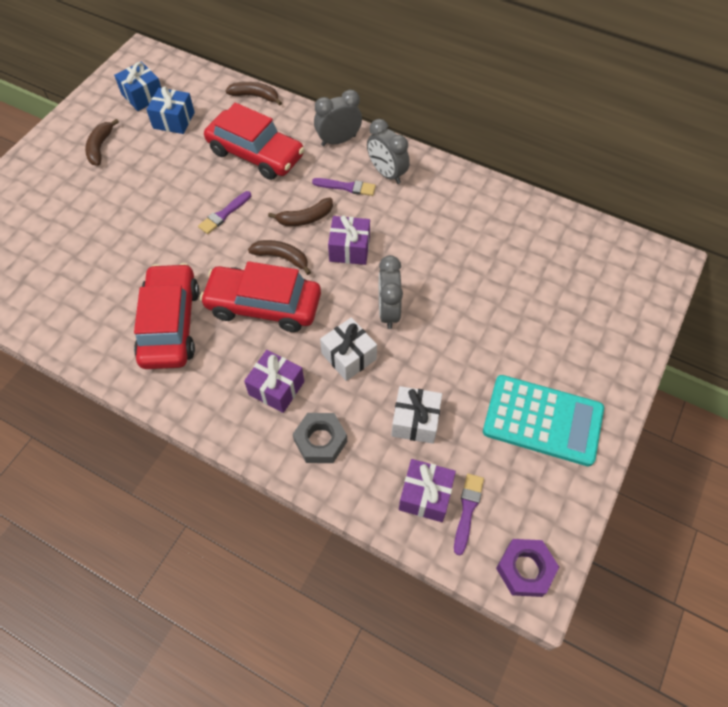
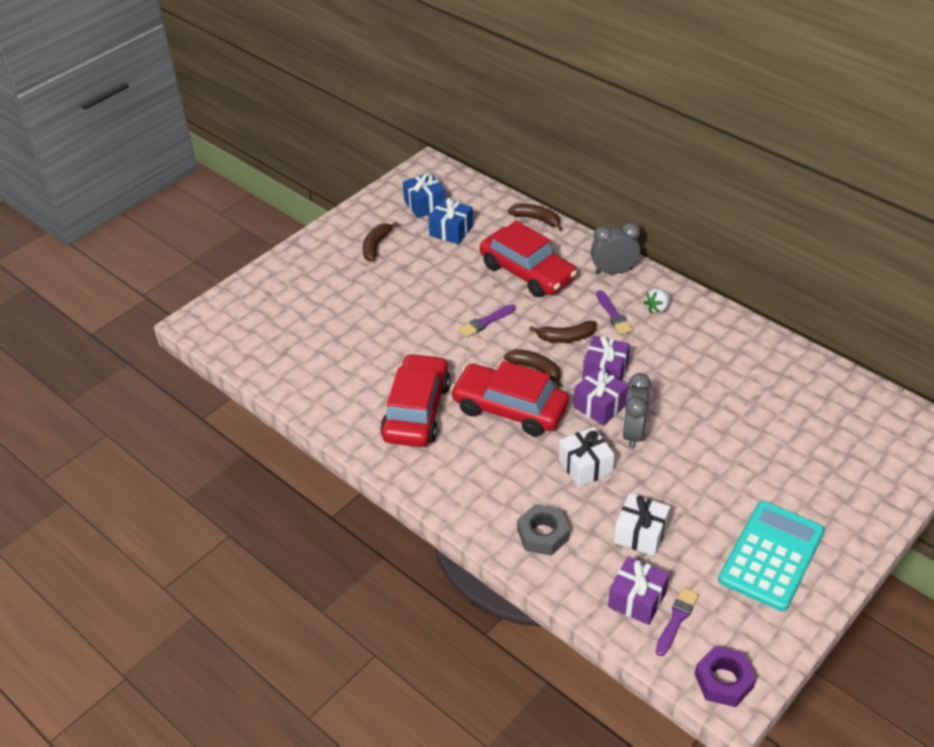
camera: 15 degrees right, 15 degrees down
purple gift [244,350,304,413] -> purple gift moved to [573,367,629,426]
purple brush [312,178,376,196] -> purple brush turned 45 degrees clockwise [596,290,633,335]
grey clock [367,119,410,184] -> white strawberry [644,289,671,313]
turquoise calculator [483,375,604,466] -> turquoise calculator turned 90 degrees counterclockwise [718,501,825,611]

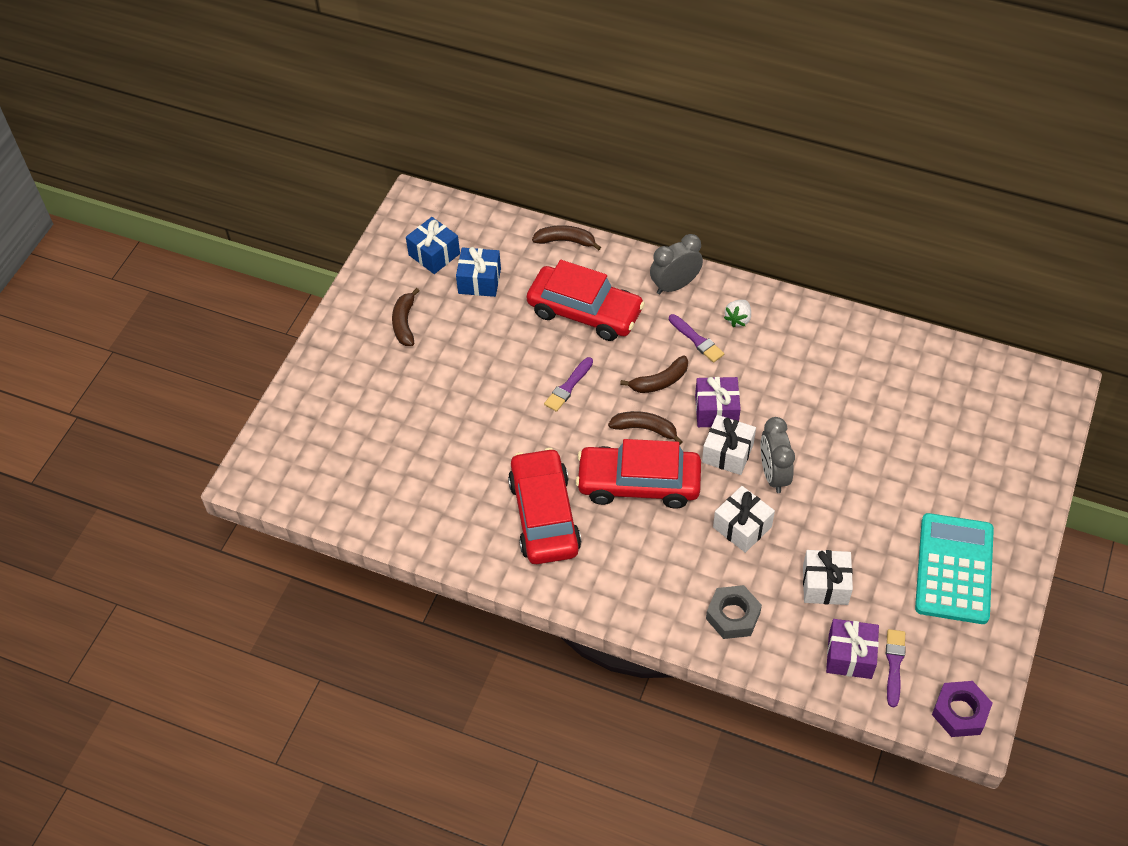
camera: 20 degrees left, 10 degrees up
purple gift [573,367,629,426] -> white gift [702,415,756,475]

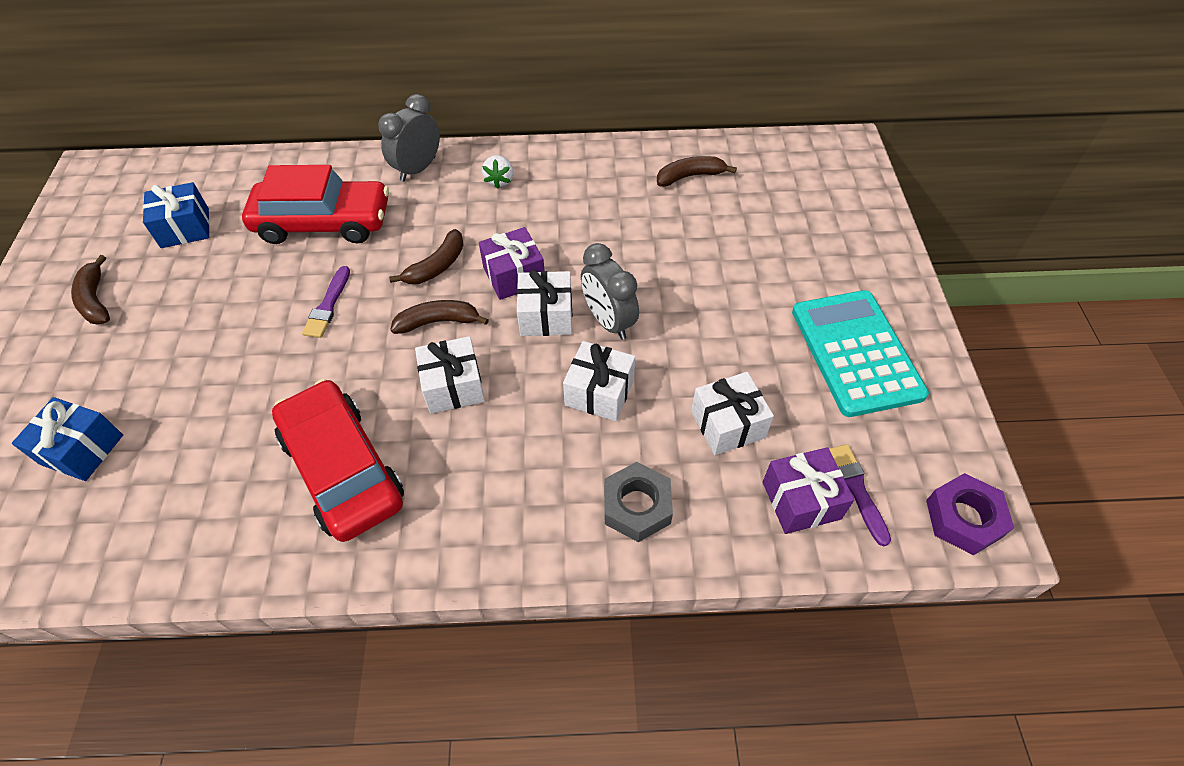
camera: 25 degrees left, 0 degrees up
blue gift [406,217,460,274] -> blue gift moved to [11,397,123,481]
brown banana [532,225,601,251] -> brown banana moved to [657,156,737,187]
red car [576,439,701,509] -> white gift [415,336,485,414]
purple brush [669,314,724,363] -> none

